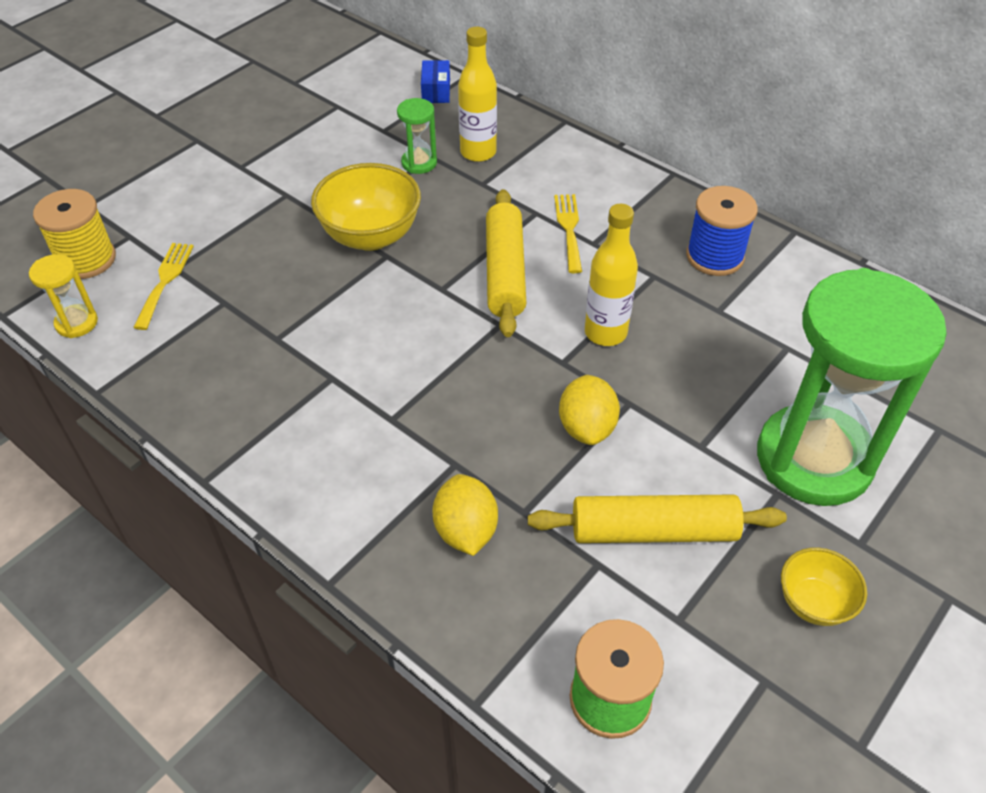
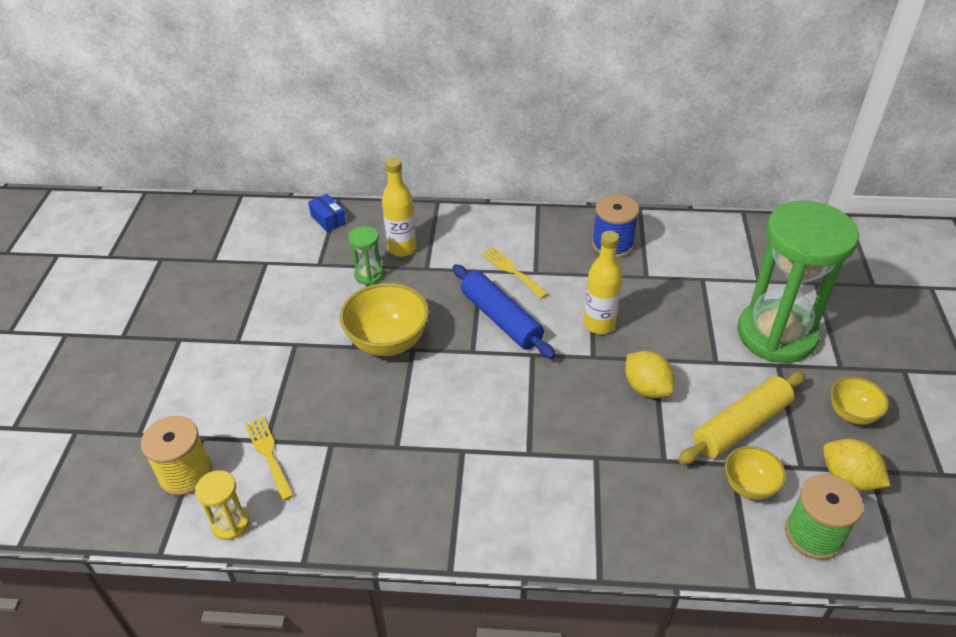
camera: 35 degrees left, 5 degrees down
yellow lemon [432,474,498,556] -> yellow lemon moved to [823,439,890,491]
yellow rolling pin [486,189,526,337] -> blue rolling pin [452,264,555,359]
none -> yellow bowl [725,446,786,500]

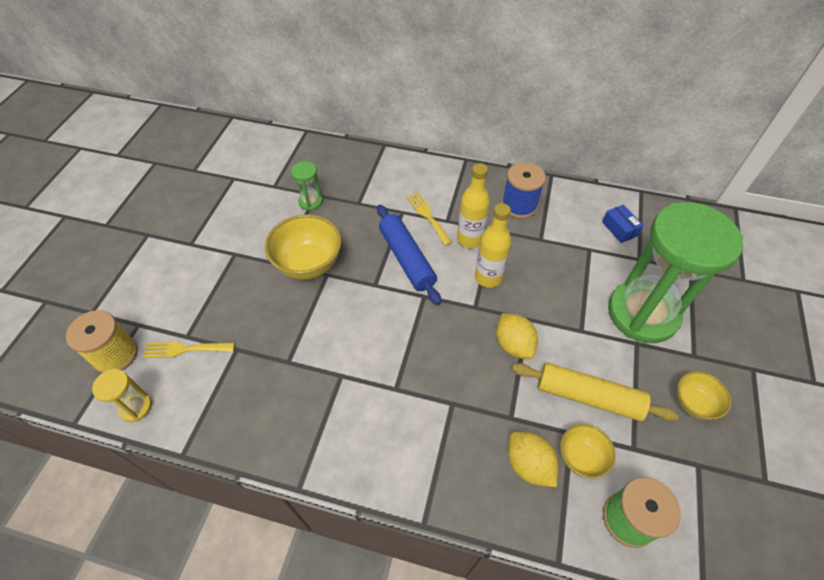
camera: 10 degrees right, 10 degrees up
yellow fork [245,417,294,501] -> yellow fork turned 75 degrees counterclockwise [142,342,235,358]
blue box [308,193,346,232] -> blue box moved to [602,205,643,243]
yellow bottle [382,157,416,257] -> yellow bottle moved to [457,163,490,248]
yellow rolling pin [678,372,805,465] -> yellow rolling pin turned 45 degrees clockwise [512,362,678,421]
yellow lemon [823,439,890,491] -> yellow lemon moved to [508,432,558,487]

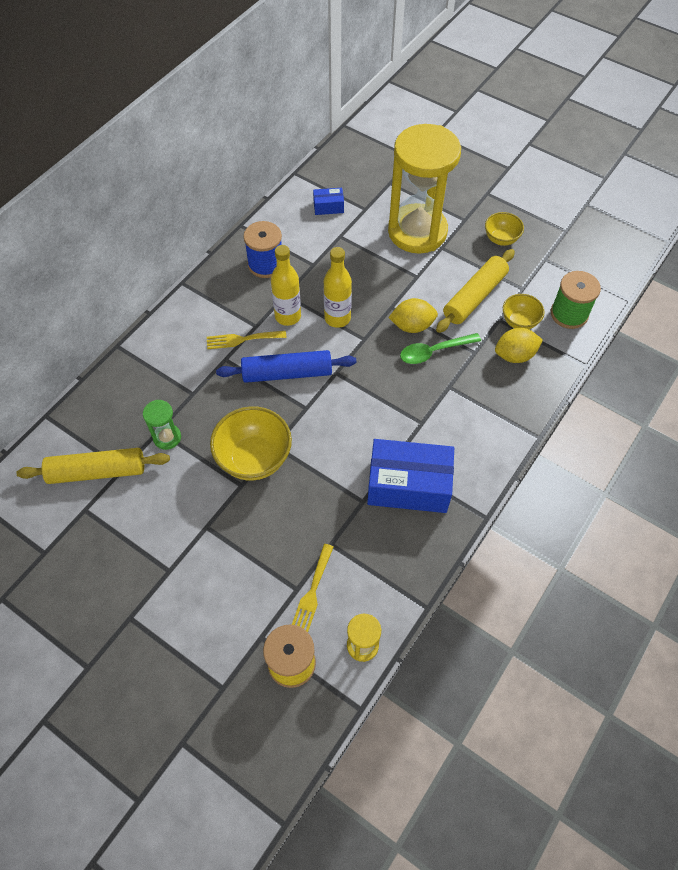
camera: 70 degrees left, 5 degrees up
green hourglass [608,202,743,343] -> yellow hourglass [388,124,461,253]
none -> yellow rolling pin [16,448,170,484]
none -> blue box [367,439,454,513]
none -> green spoon [400,333,481,364]

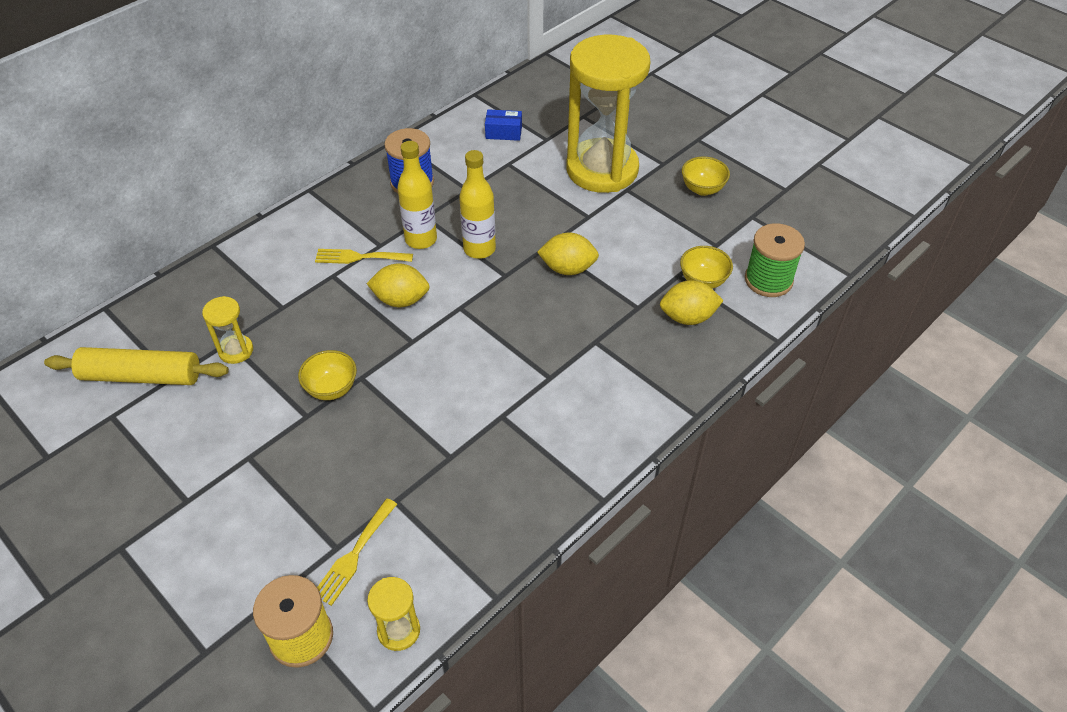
camera: 10 degrees right, 10 degrees down
green hourglass [143,400,181,450] -> yellow hourglass [202,296,253,364]
yellow bowl [210,406,292,481] -> yellow bowl [298,350,357,400], size x0.58
blue rolling pin [216,350,356,383] -> yellow lemon [366,263,430,307]
blue box [367,439,454,513] -> none
green spoon [400,333,481,364] -> none
yellow rolling pin [436,249,515,333] -> none

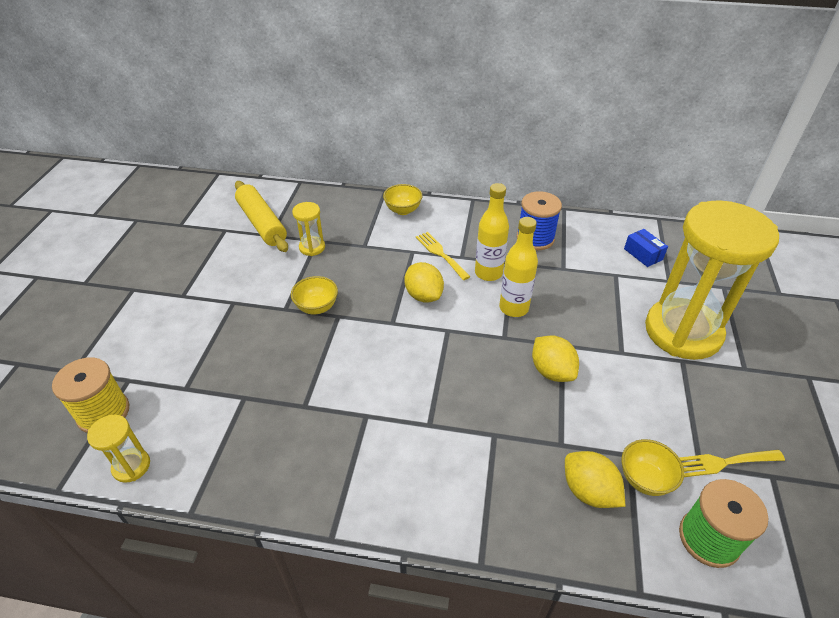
camera: 55 degrees right, 5 degrees down
yellow fork [317,498,397,606] -> yellow fork moved to [680,450,785,477]
yellow bowl [682,156,730,196] -> yellow bowl moved to [383,184,423,215]

